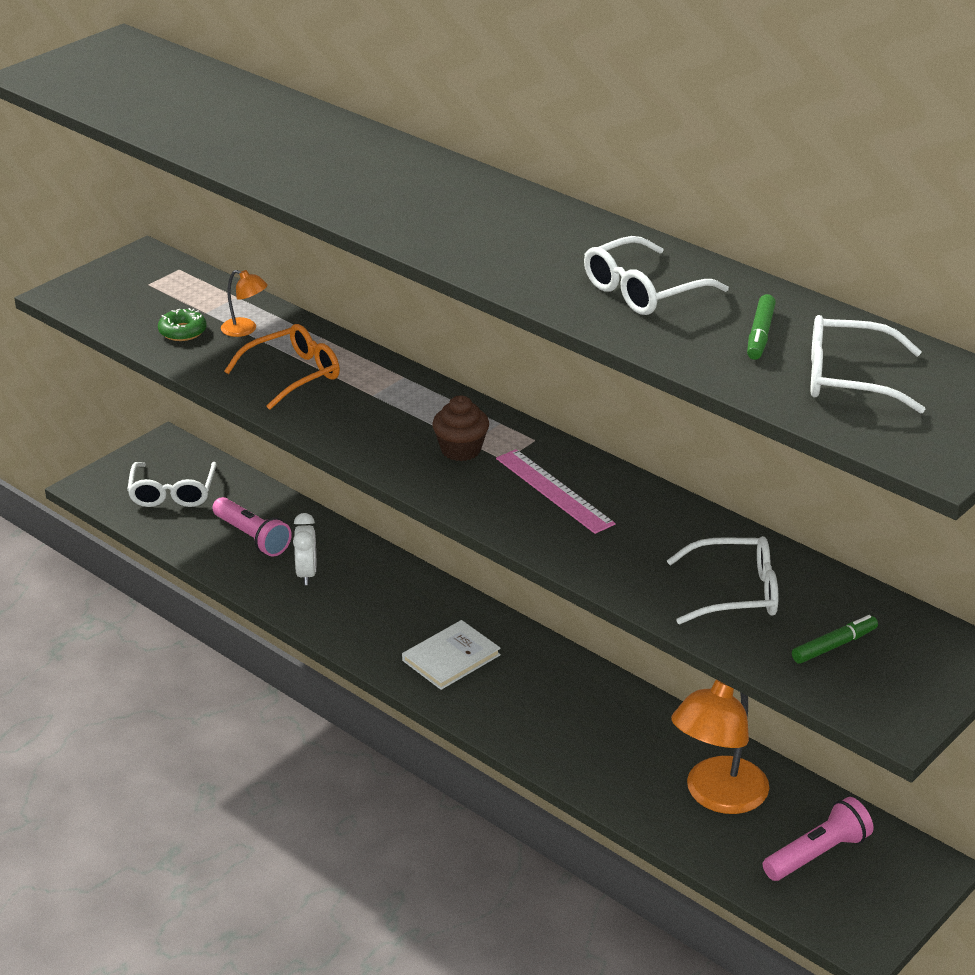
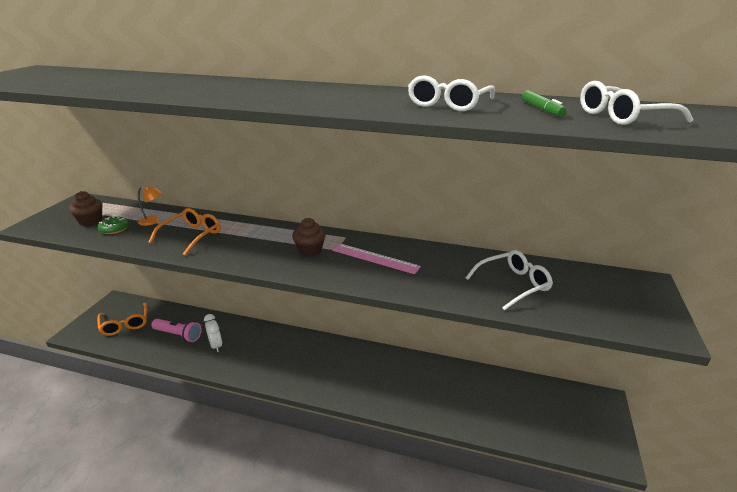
camera: 25 degrees left, 5 degrees down
white glasses [127,462,217,507] -> orange glasses [97,303,147,336]
white book [402,620,501,690] -> none
orange lamp [671,680,769,814] -> none
pink flashlight [763,797,874,881] -> none
green marker [792,615,878,664] -> none
none -> brown cupcake [69,191,103,226]

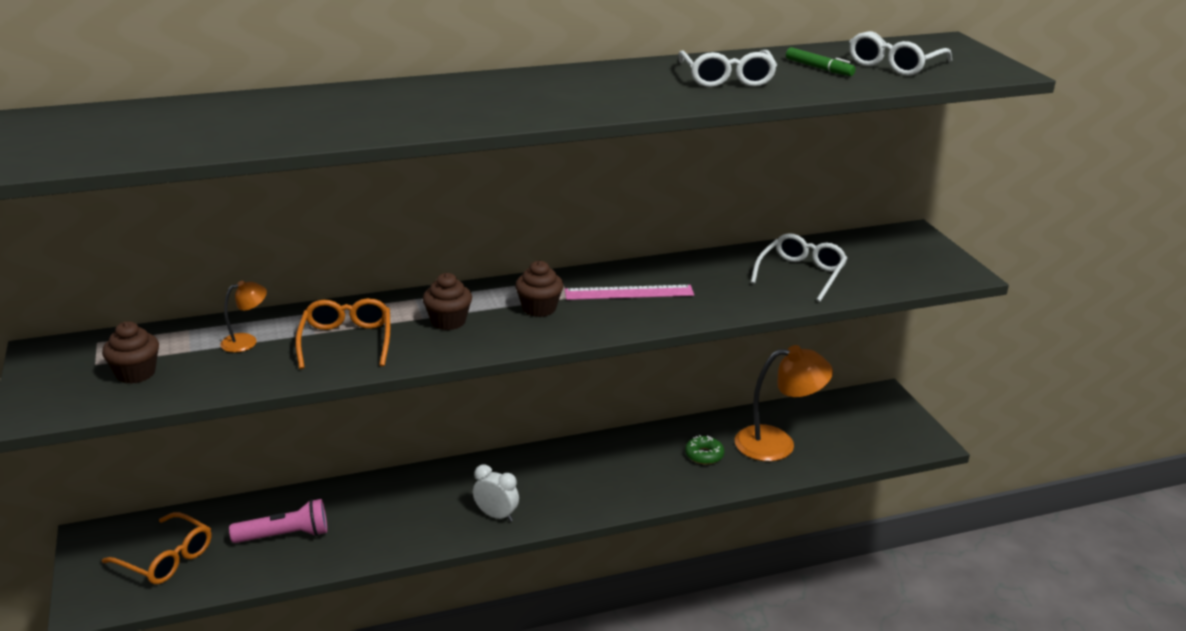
camera: 35 degrees left, 0 degrees up
green donut [98,215,129,234] -> green donut moved to [685,435,725,465]
white clock [204,314,222,352] -> white clock moved to [473,465,519,522]
none -> brown cupcake [423,273,472,330]
none -> orange lamp [735,345,833,461]

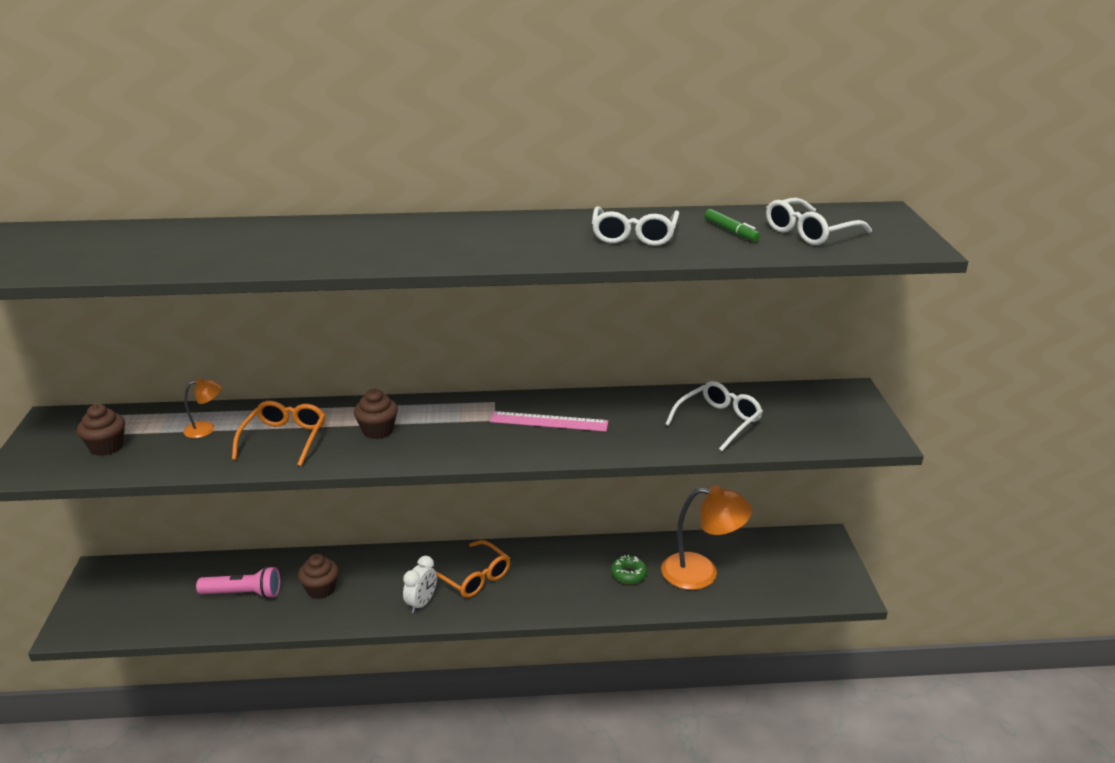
camera: 15 degrees right, 0 degrees up
orange glasses [102,512,211,584] -> orange glasses moved to [436,540,511,598]
white clock [473,465,519,522] -> white clock turned 75 degrees clockwise [403,556,437,613]
brown cupcake [515,261,564,317] -> brown cupcake moved to [298,554,339,599]

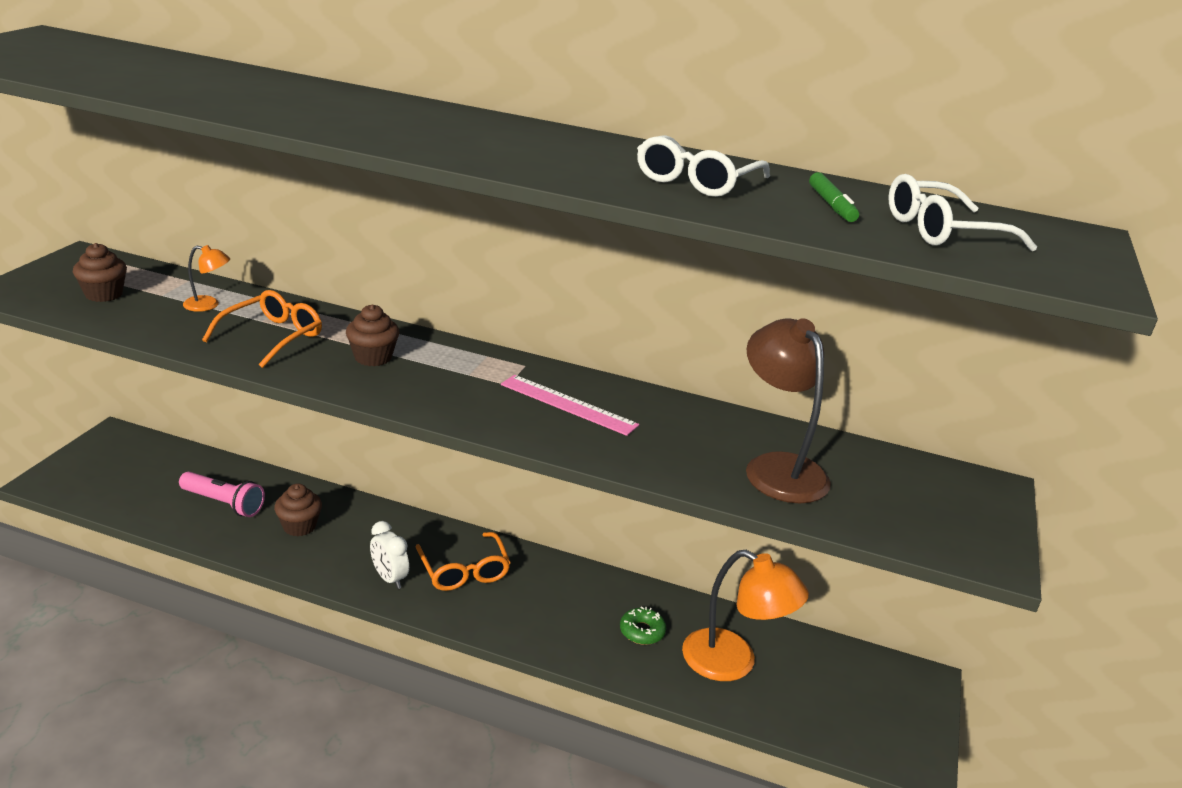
camera: 20 degrees right, 0 degrees up
white clock [403,556,437,613] -> white clock turned 90 degrees clockwise [370,521,409,589]
white glasses [665,381,763,451] -> brown lamp [746,318,831,504]

